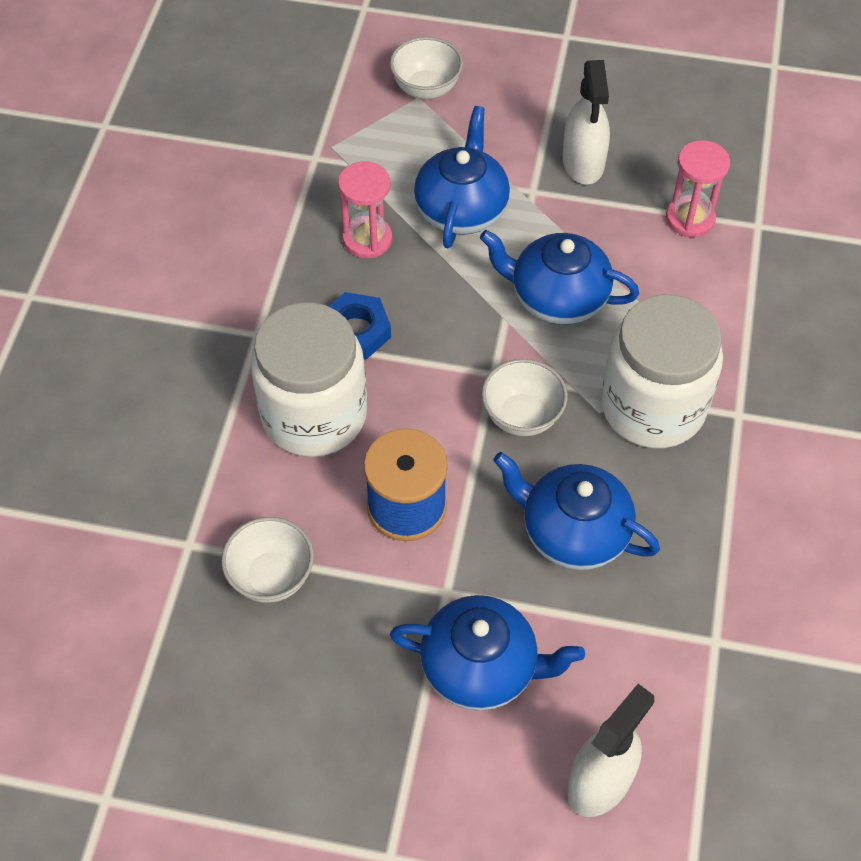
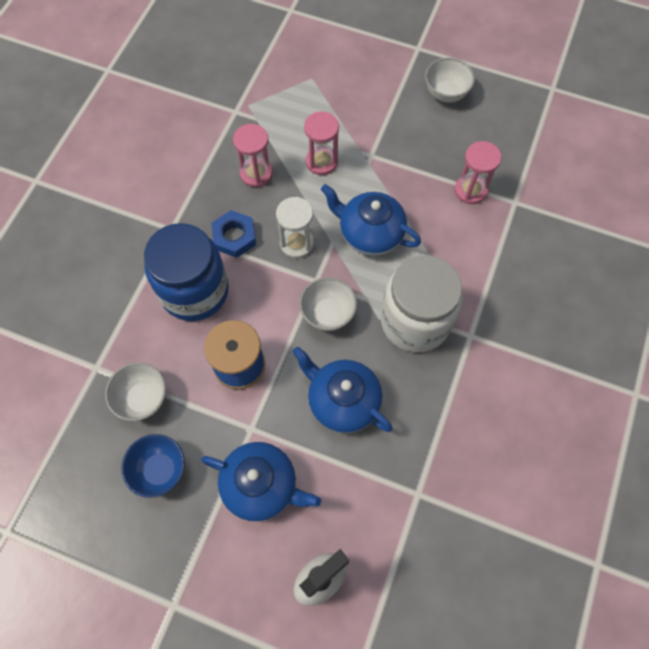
camera: 10 degrees right, 10 degrees up
white jar [251,302,367,457] -> blue jar [144,223,229,321]
white bowl [390,37,463,99] -> white bowl moved to [425,58,475,103]
blue teapot [414,106,510,248] -> pink hourglass [304,111,339,175]
white spray bottle [563,60,610,185] -> none
none -> blue bowl [121,434,185,498]
none -> white hourglass [276,197,314,259]

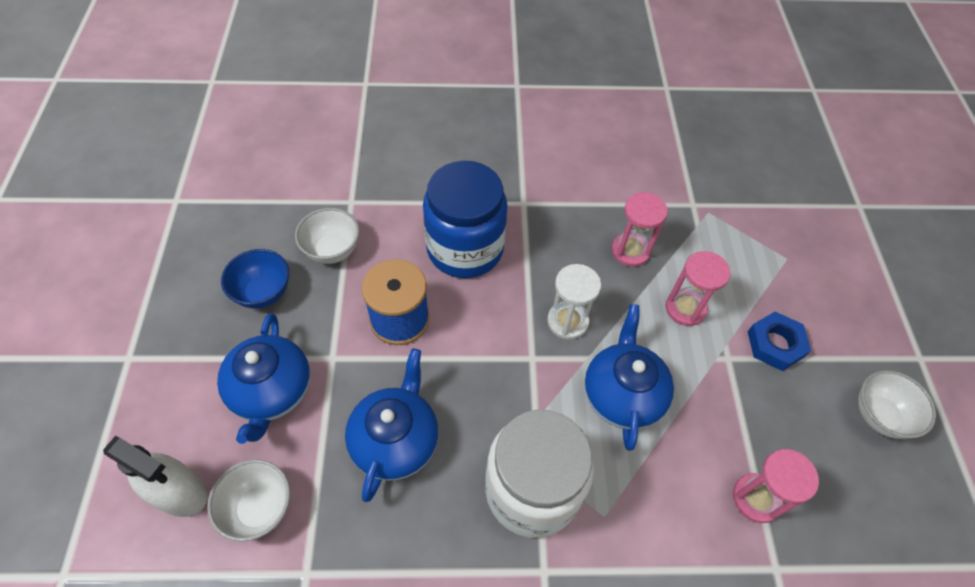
camera: 65 degrees right, 10 degrees down
blue nut [211,210,256,258] -> blue nut moved to [748,312,811,371]
white bowl [299,277,357,331] -> white bowl moved to [207,459,290,541]

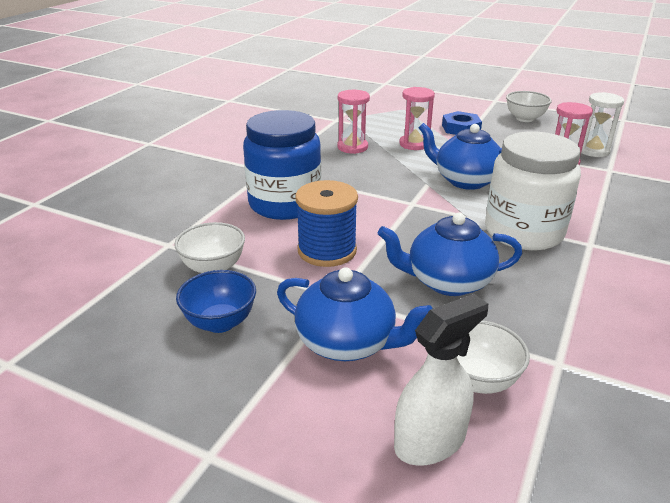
camera: 60 degrees left, 25 degrees down
blue teapot [345,348,439,502] -> blue teapot turned 45 degrees counterclockwise [378,213,522,296]
white hourglass [547,264,601,340] -> white hourglass moved to [581,92,624,157]

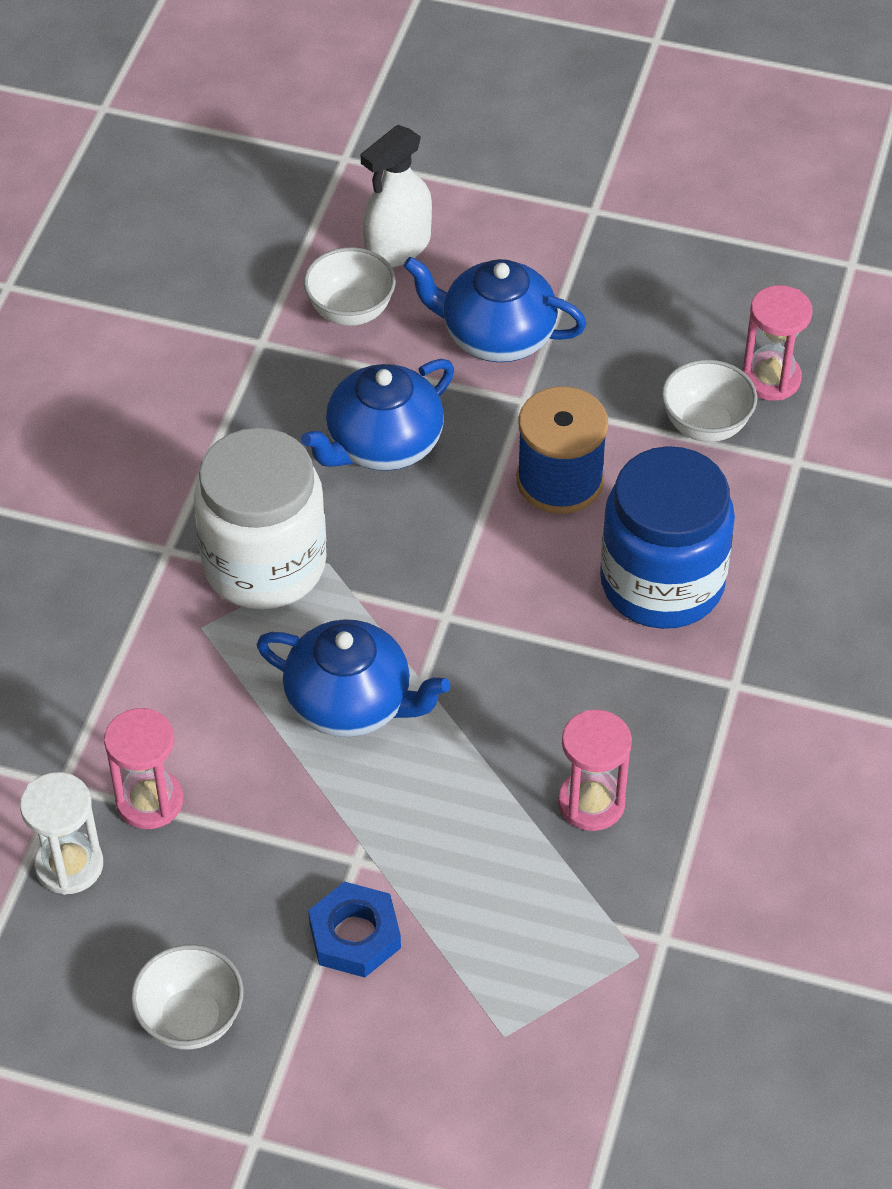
camera: 170 degrees right, 20 degrees up
blue bowl [176,270,256,333] -> none
blue teapot [378,213,522,296] -> blue teapot turned 150 degrees clockwise [301,359,454,471]
pink hourglass [399,87,435,150] -> pink hourglass moved to [742,285,813,401]

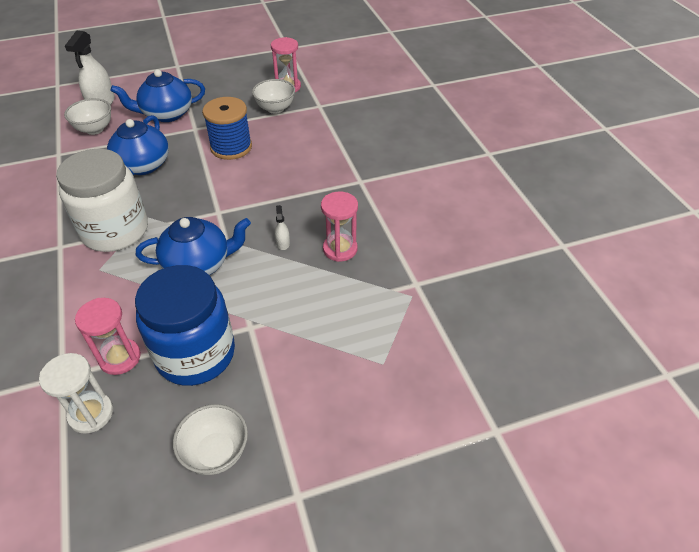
camera: 35 degrees left, 5 degrees down
blue nut [308,882,401,977] -> none
blue jar [600,446,735,629] -> blue jar moved to [135,265,235,386]
none -> white spray bottle [275,205,290,250]

